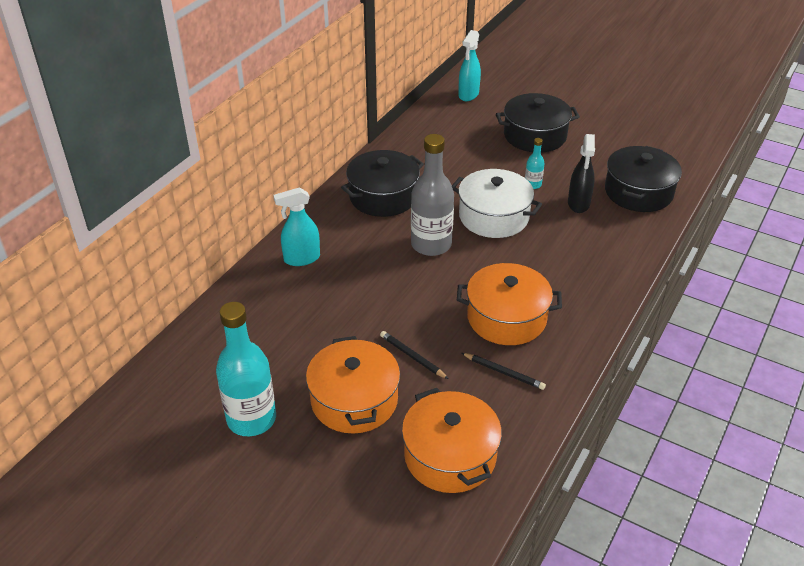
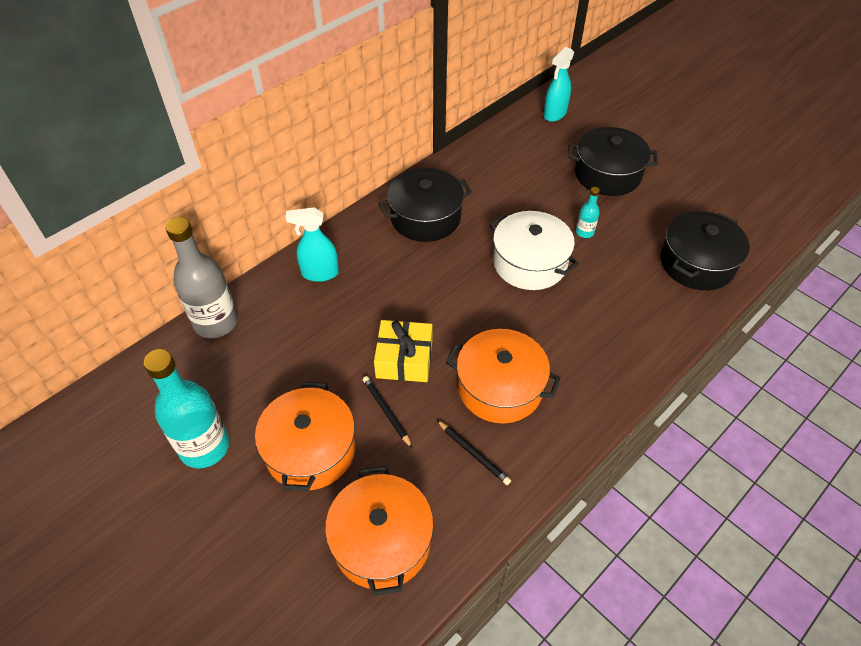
camera: 15 degrees right, 10 degrees up
grey bottle [411,134,454,256] -> grey bottle moved to [165,217,238,338]
black spray bottle [568,134,595,213] -> none
none -> yellow gift [374,320,432,382]

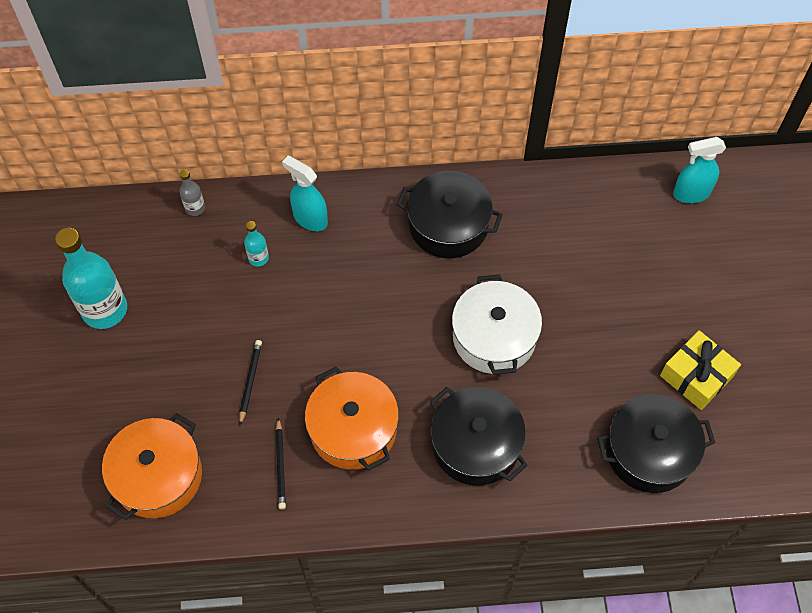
camera: 40 degrees right, 10 degrees up
grey bottle [165,217,238,338] -> grey bottle [180,169,205,216], size x0.46
orange pot [255,382,356,491] -> none
yellow gift [374,320,432,382] -> yellow gift moved to [660,330,741,410]
black pot [569,127,658,196] -> black pot moved to [430,387,528,486]
turquoise bottle [576,187,600,238] -> turquoise bottle moved to [244,221,269,267]

